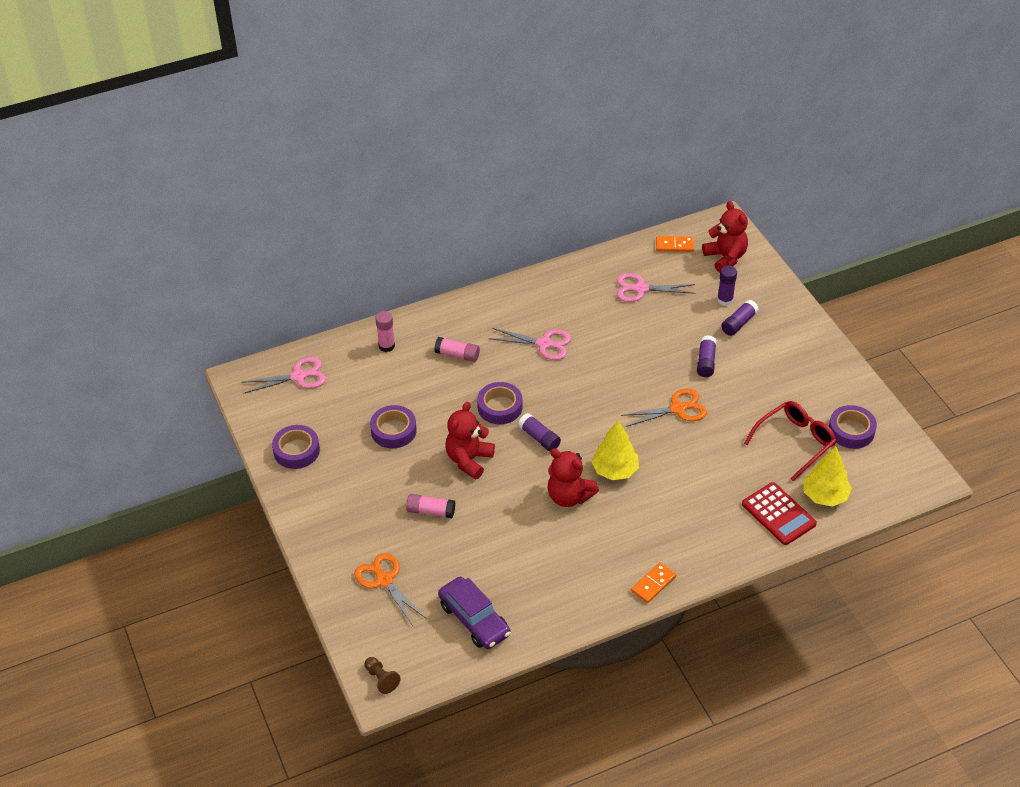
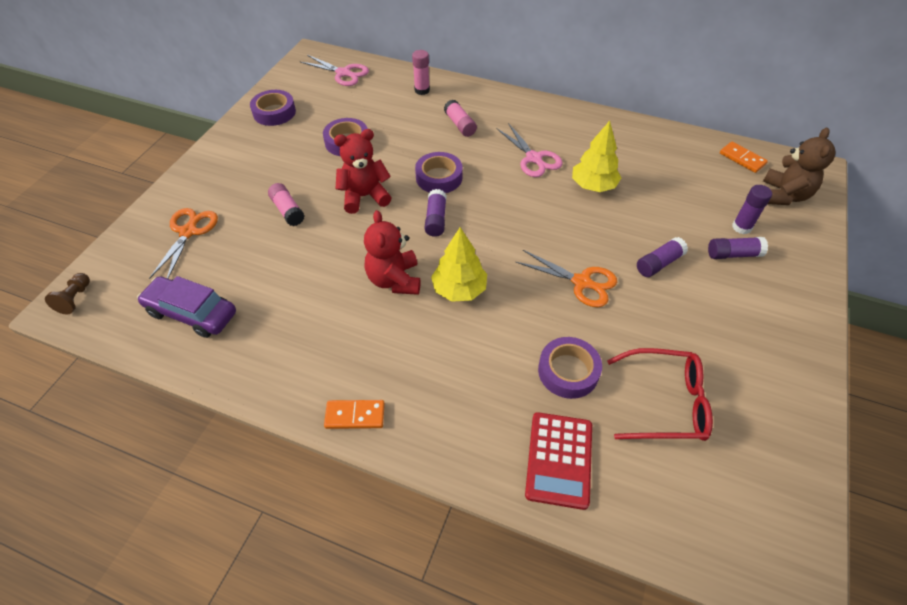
camera: 45 degrees right, 5 degrees up
purple car [438,577,511,649] -> purple car turned 105 degrees clockwise [137,276,236,338]
pink scissors [617,273,696,302] -> none
red teddy bear [702,201,748,273] -> brown teddy bear [763,128,835,205]
yellow tree [803,446,852,507] -> yellow tree moved to [572,121,621,192]
purple tape [829,405,877,449] -> purple tape moved to [538,337,602,399]

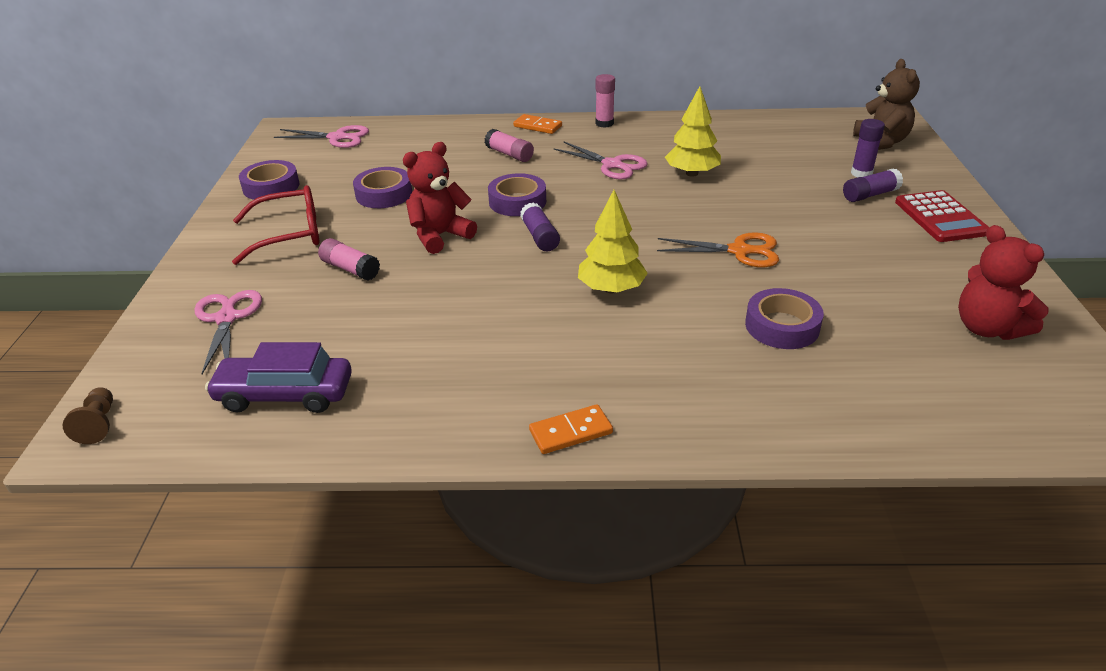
camera: 20 degrees left, 15 degrees down
orange scissors [149,208,218,279] -> pink scissors [194,290,262,374]
red teddy bear [364,210,421,295] -> red teddy bear moved to [958,225,1049,340]
pink glue stick [412,50,430,95] -> pink glue stick moved to [595,74,615,128]
red calculator [525,412,592,510] -> red calculator moved to [895,190,989,242]
red glasses [607,348,713,441] -> red glasses moved to [232,185,319,265]
purple glue stick [637,237,688,277] -> none
orange domino [720,142,768,173] -> orange domino moved to [513,114,562,134]

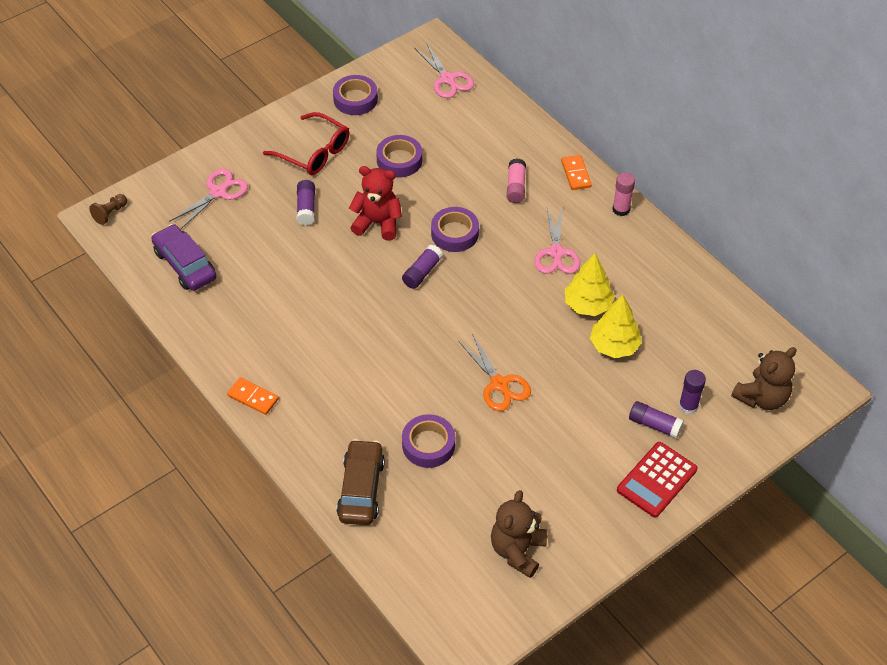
camera: 50 degrees right, 15 degrees up
pink glue stick [318,238,380,280] -> purple glue stick [297,180,315,225]
yellow tree [578,190,648,293] -> yellow tree moved to [590,295,642,358]
red teddy bear [958,225,1049,340] -> brown teddy bear [491,490,547,578]
none -> brown car [336,439,385,525]

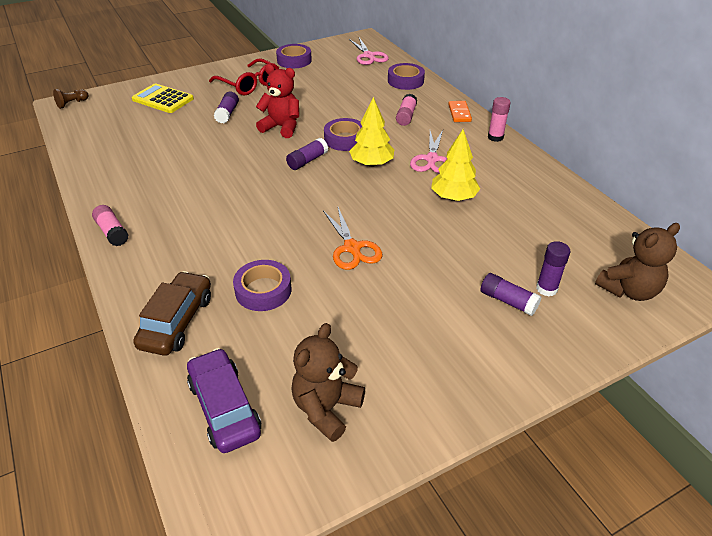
camera: 10 degrees right, 10 degrees down
purple car [151,224,216,291] -> purple car moved to [187,348,261,453]
pink scissors [169,169,248,230] -> yellow calculator [132,83,194,113]
orange domino [227,377,279,415] -> pink glue stick [92,205,129,246]
purple tape [376,135,422,177] -> purple tape moved to [388,63,425,90]
yellow tree [590,295,642,358] -> yellow tree moved to [349,97,394,167]
red calculator [617,442,697,518] -> none

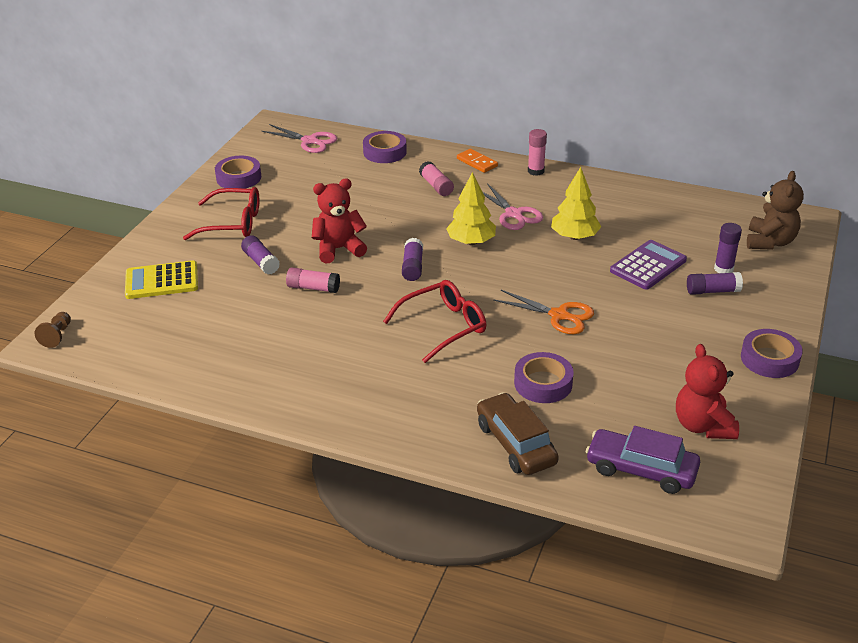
camera: 40 degrees left, 5 degrees down
pink glue stick [92,205,129,246] -> pink glue stick moved to [286,267,340,293]
brown teddy bear [291,323,365,442] -> red teddy bear [676,344,739,439]
purple tape [324,118,362,151] -> purple tape moved to [741,329,802,378]
none -> red glasses [383,280,486,363]
none -> purple calculator [610,240,687,290]

